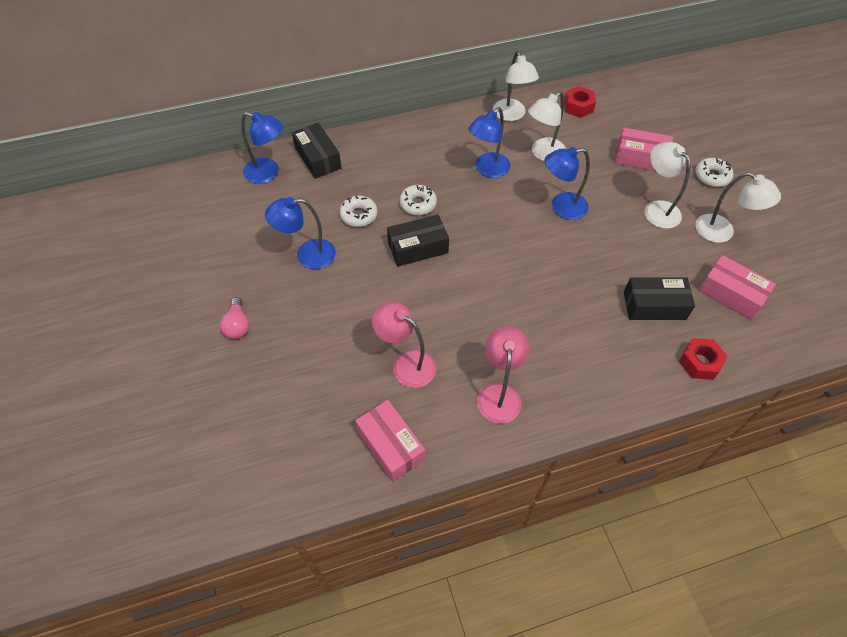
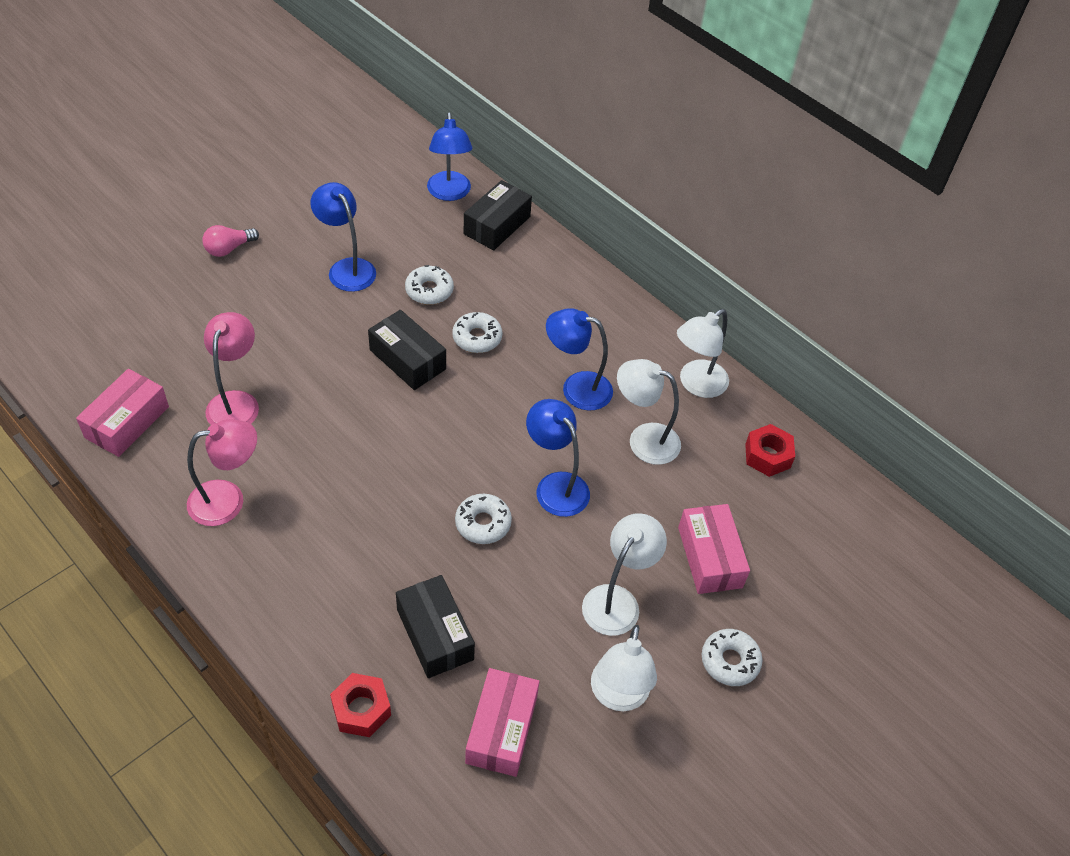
camera: 60 degrees right, 5 degrees down
none -> white donut [455,494,512,544]

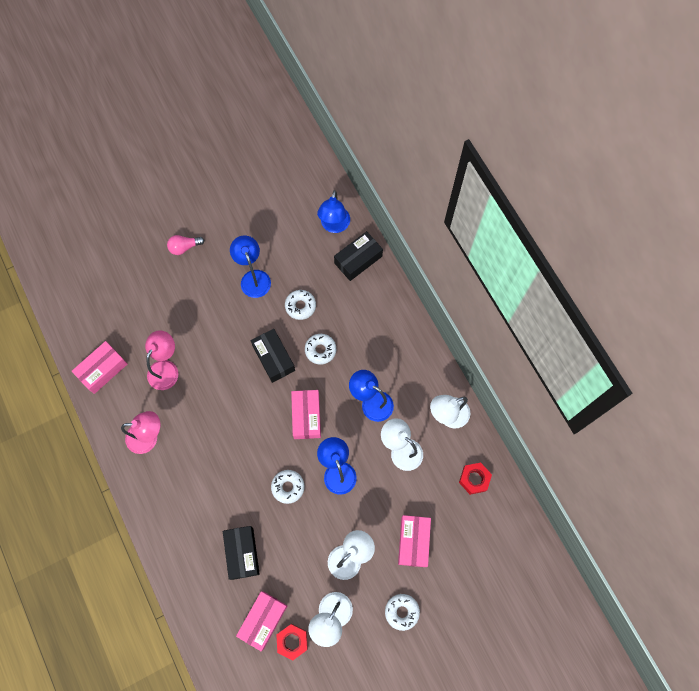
camera: 20 degrees right, 20 degrees up
red nut [330,673,391,737] -> red nut moved to [276,624,308,660]
none -> pink box [291,390,321,439]

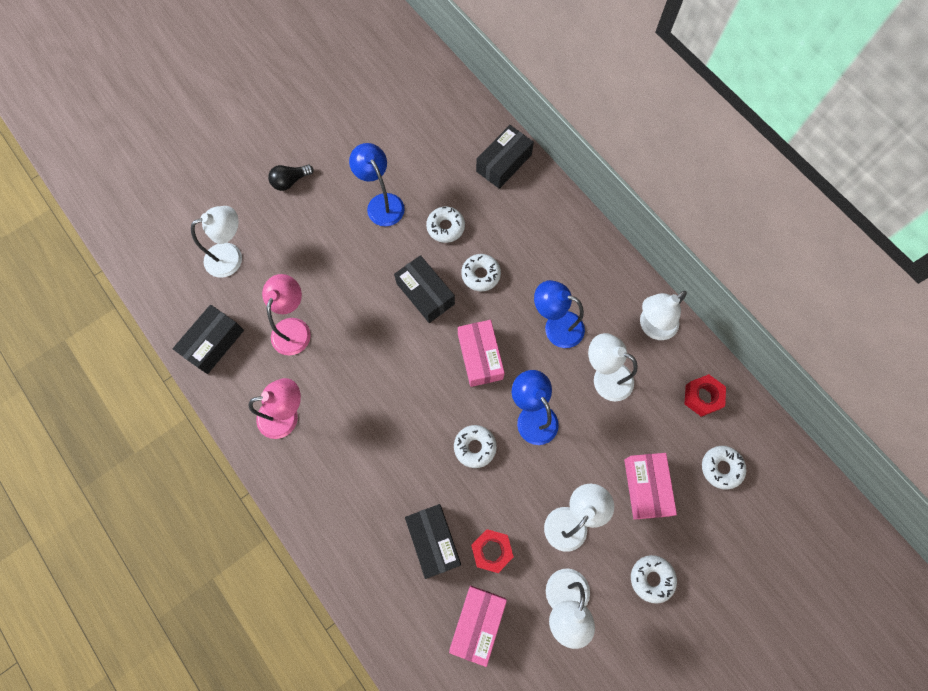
camera: 10 degrees left, 0 degrees up
pink box [72,341,128,394] -> black box [172,305,244,374]
pink light bulb [167,235,204,255] -> black light bulb [268,164,314,191]
red nut [276,624,308,660] -> red nut moved to [471,529,514,573]
blue lamp [317,190,350,233] -> none
none -> white lamp [191,206,242,278]
none -> white donut [702,446,746,490]

